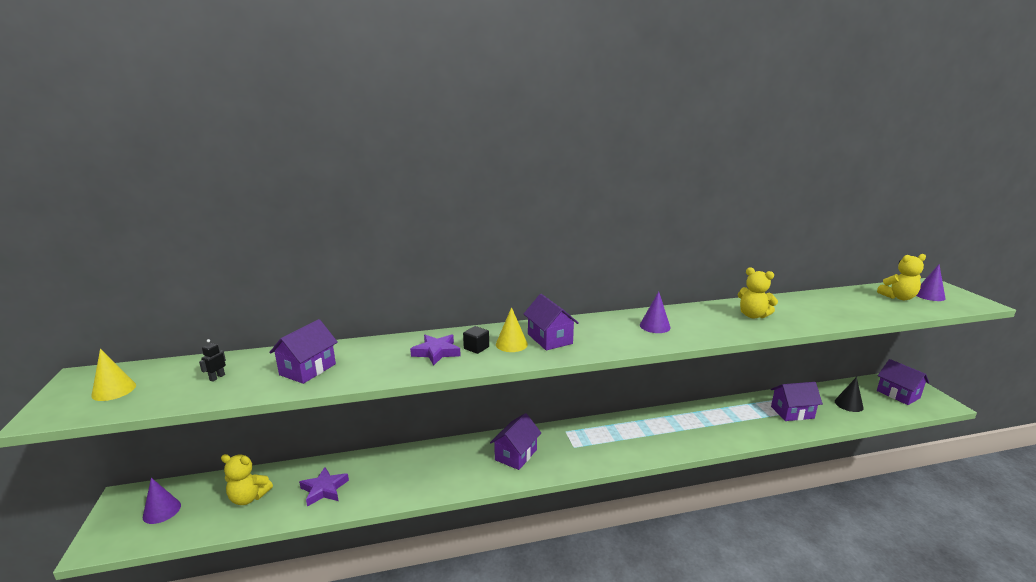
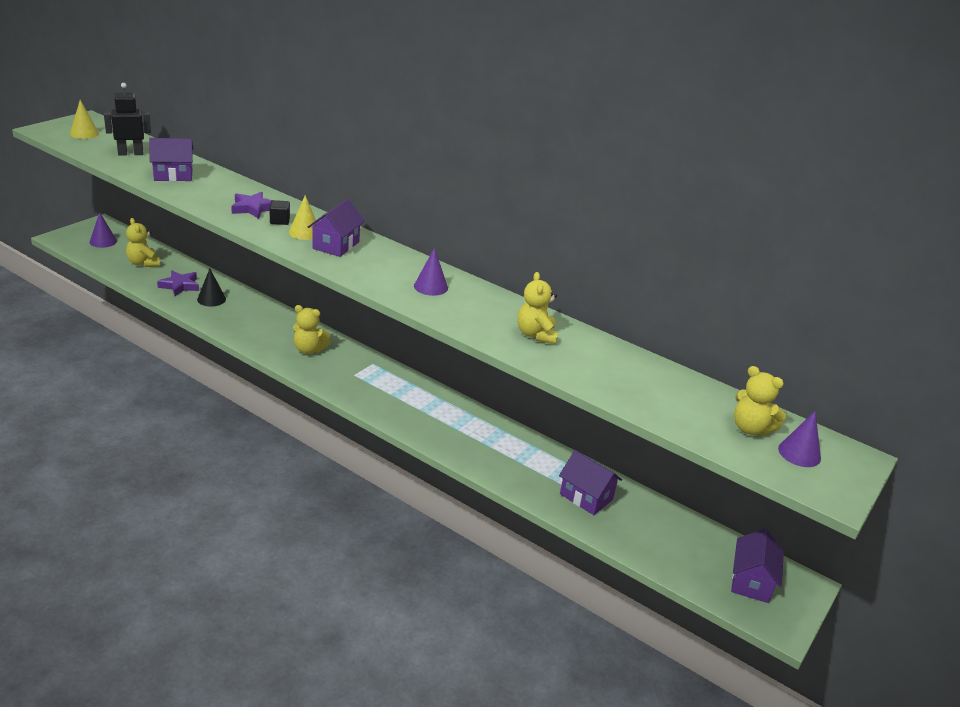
camera: 45 degrees right, 10 degrees up
black robot [199,339,226,382] -> black robot [104,83,151,155], size x2.10
purple house [490,413,541,470] -> yellow teddy bear [293,305,330,354]
black cone [835,377,864,412] -> black cone moved to [197,269,226,307]

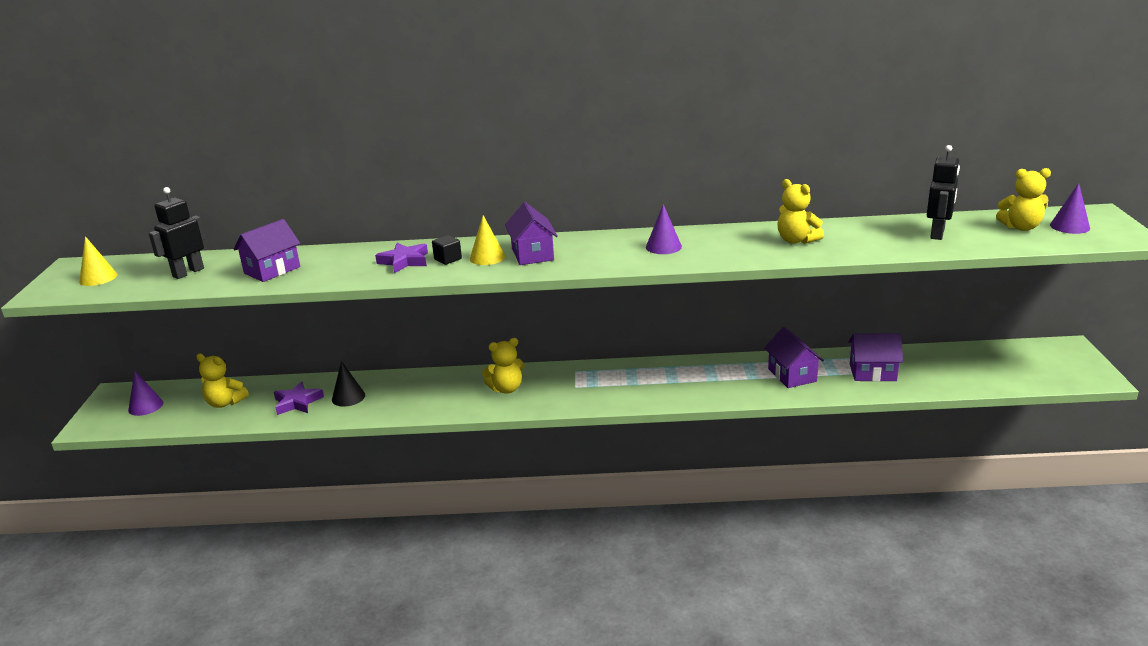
camera: 30 degrees left, 5 degrees down
purple house [731,529,784,603] -> purple house moved to [764,327,824,388]
none -> black robot [927,145,960,240]

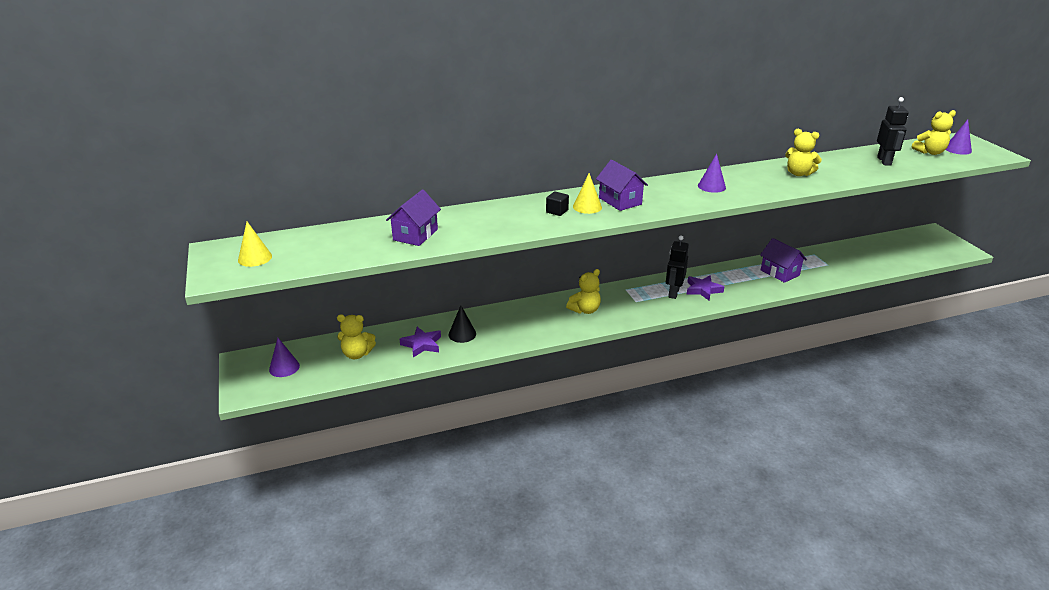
camera: 20 degrees left, 5 degrees up
black robot [149,187,206,279] -> black robot moved to [666,235,689,299]
purple star [375,243,428,273] -> purple star moved to [687,275,724,301]
purple house [848,334,903,382] -> none

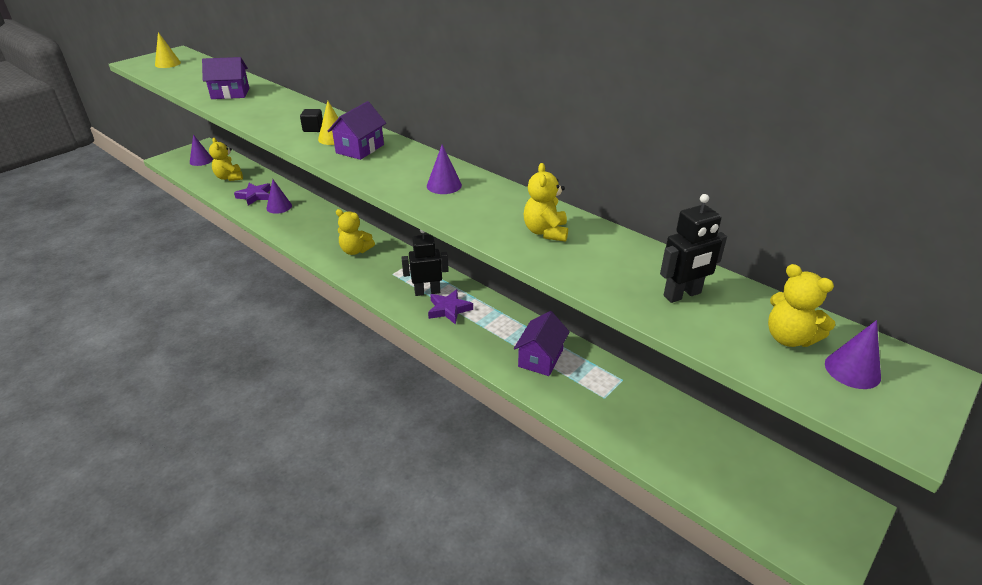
camera: 60 degrees right, 5 degrees up
black cone [448,305,476,343] -> purple cone [266,179,292,214]

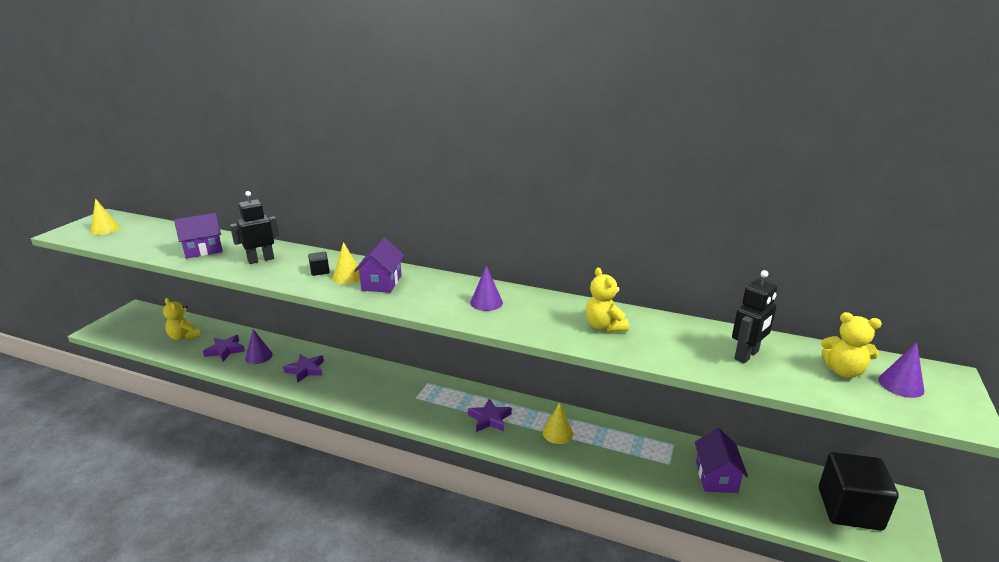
camera: 20 degrees left, 10 degrees down
purple cone [190,134,213,166] -> none
yellow teddy bear [336,209,375,255] -> none
black robot [401,230,449,296] -> black robot moved to [230,191,279,264]
purple house [514,311,570,376] -> purple house moved to [695,428,748,493]
none -> purple star [283,354,324,383]
none -> yellow cone [543,402,573,444]
none -> black cube [819,452,899,531]

